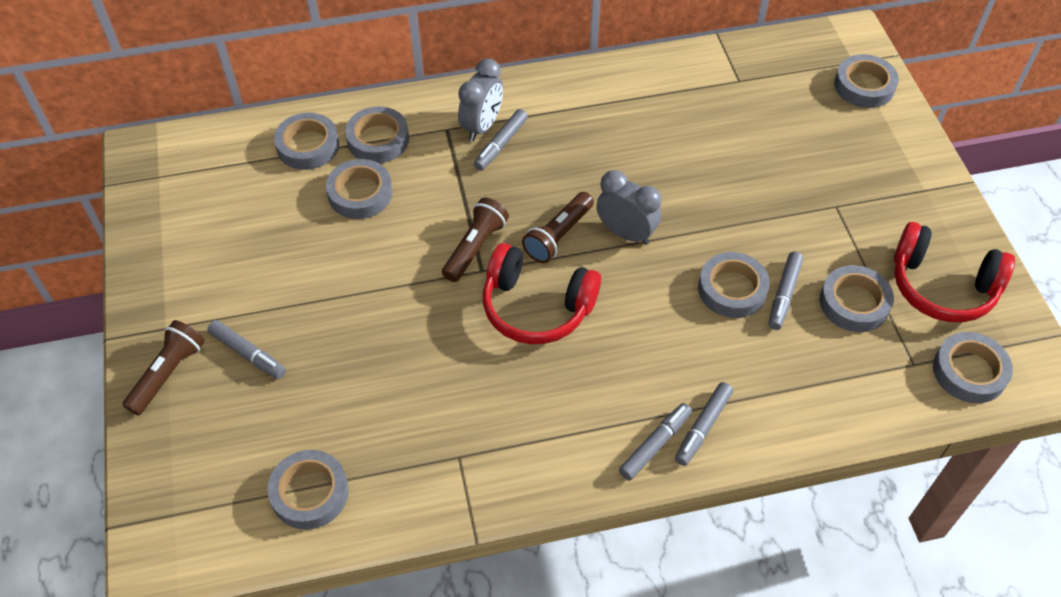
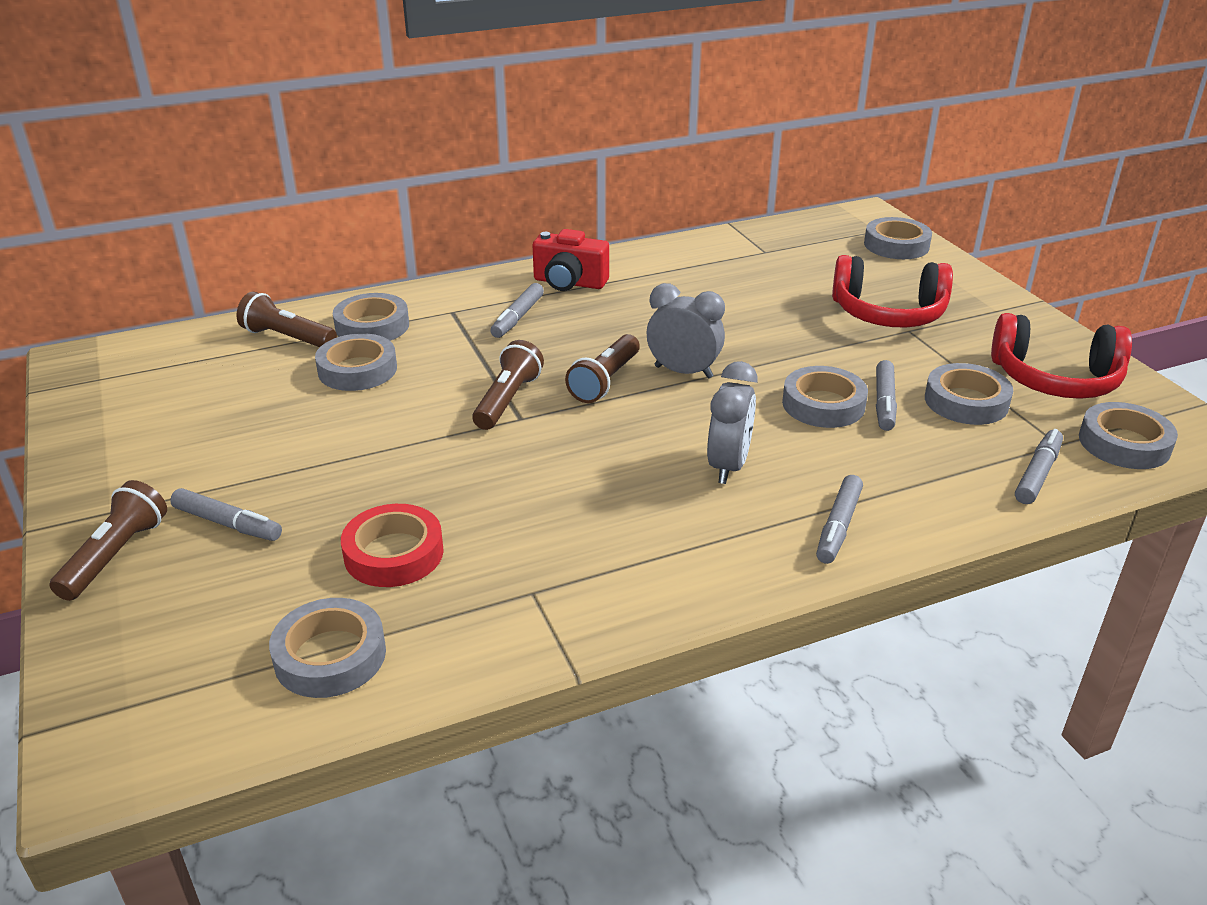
camera: 10 degrees left, 20 degrees down
grey tape [274,113,339,170] -> brown flashlight [237,292,337,347]
grey clock [458,58,503,141] -> grey clock moved to [707,361,758,484]
red headphones [483,243,601,344] -> red headphones moved to [832,255,953,328]
grey marker [619,403,692,480] -> grey marker moved to [1015,429,1063,504]
none -> red tape [341,504,444,587]
none -> red camera [533,229,609,291]

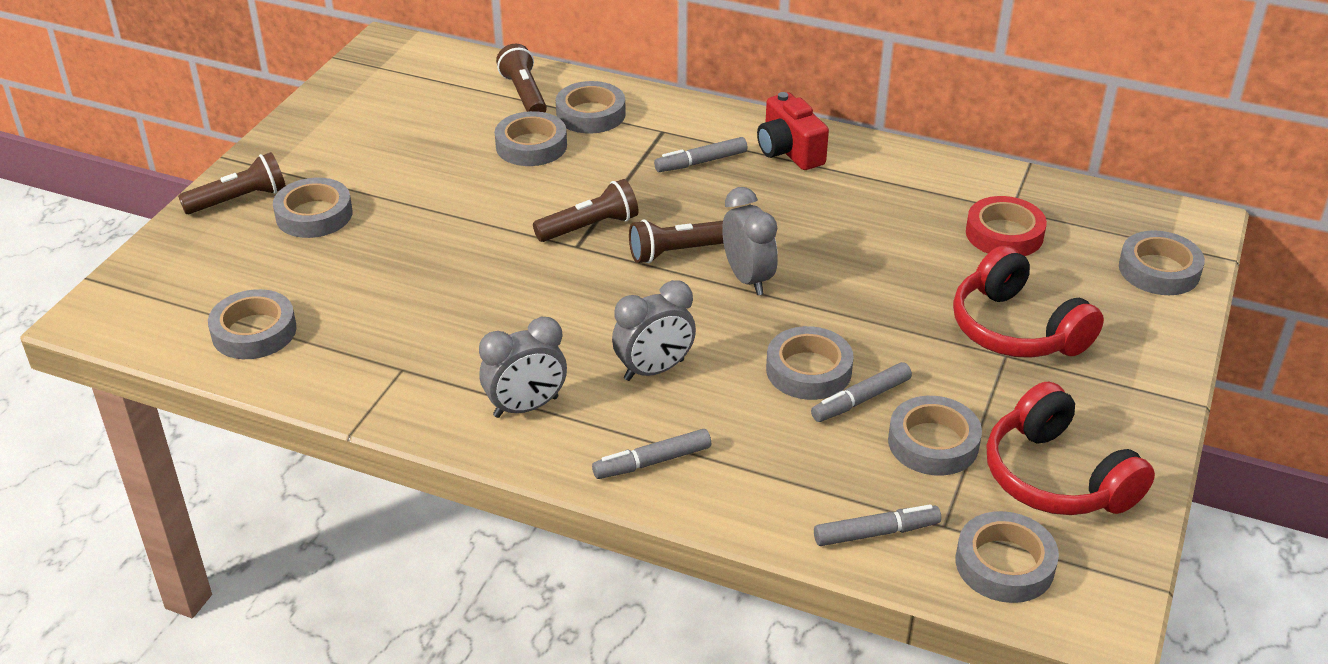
camera: 45 degrees right, 5 degrees up
grey marker [170,488,282,541] -> grey tape [273,178,352,238]
red tape [341,504,444,587] -> red tape moved to [966,196,1047,256]
none -> grey clock [479,317,567,418]

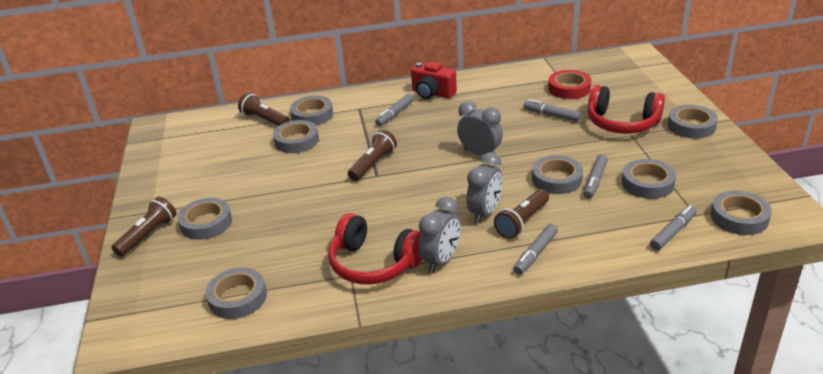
camera: 30 degrees left, 5 degrees down
brown flashlight [629,220,724,263] -> brown flashlight moved to [494,189,549,239]
red headphones [987,382,1155,515] -> red headphones moved to [328,213,422,284]
grey tape [1119,230,1205,295] -> grey tape moved to [668,105,718,139]
none -> grey marker [523,99,581,122]

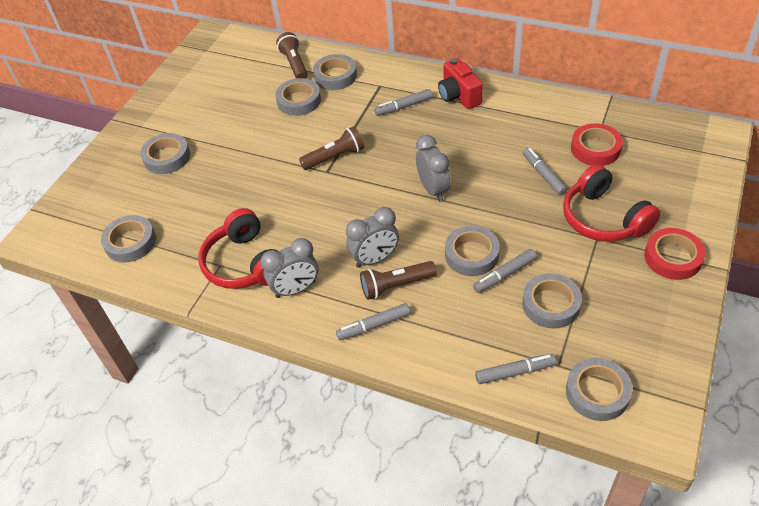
camera: 35 degrees right, 15 degrees up
brown flashlight [112,197,176,257] -> none
grey tape [668,105,718,139] -> red tape [644,228,706,280]

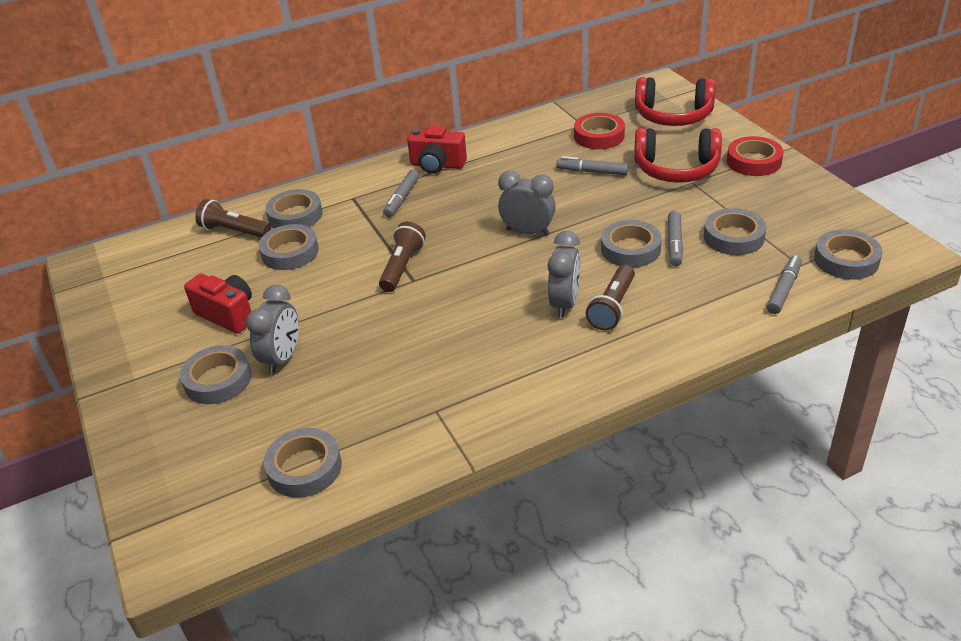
camera: 50 degrees left, 10 degrees down
red headphones [198,208,278,289] -> red headphones moved to [635,77,716,126]
grey clock [261,238,318,298] -> grey clock moved to [246,285,299,375]
grey marker [336,303,410,340] -> none
none -> red camera [184,274,252,334]

